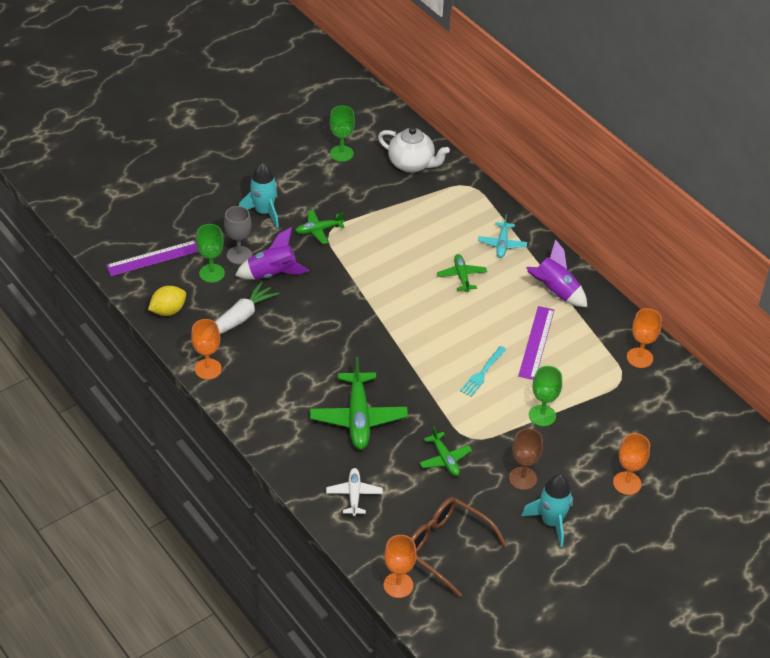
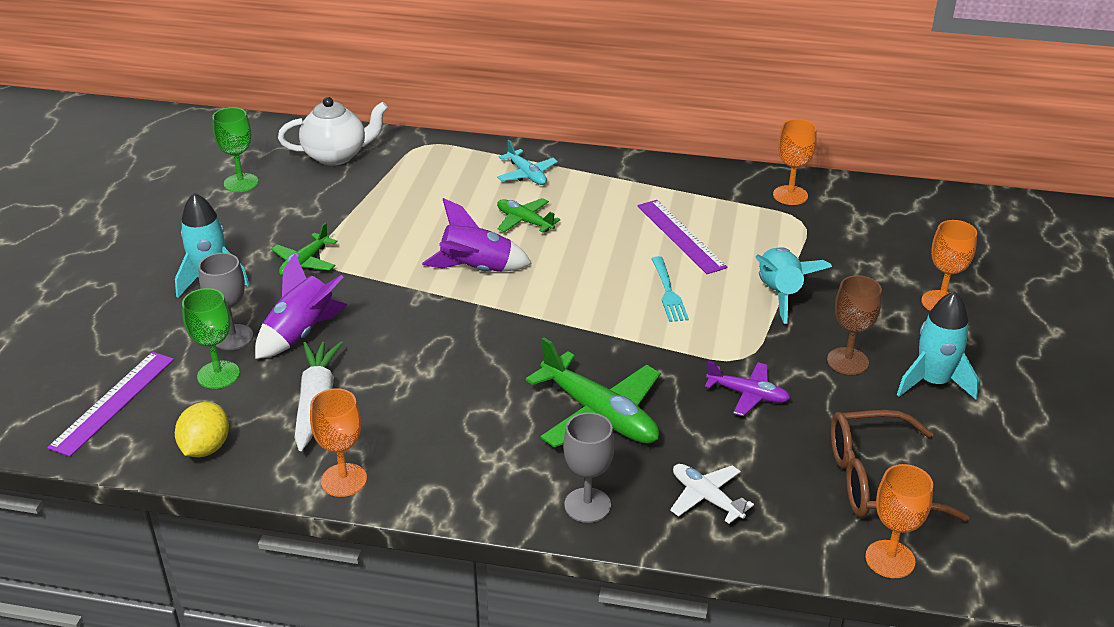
camera: 40 degrees left, 10 degrees down
green plane [419,426,472,476] -> purple plane [705,361,790,416]
purple rocket [526,239,587,307] -> purple rocket moved to [422,198,532,272]
green goblet [529,366,562,427] -> turquoise rocket [756,247,832,324]
none -> grey goblet [563,412,615,523]

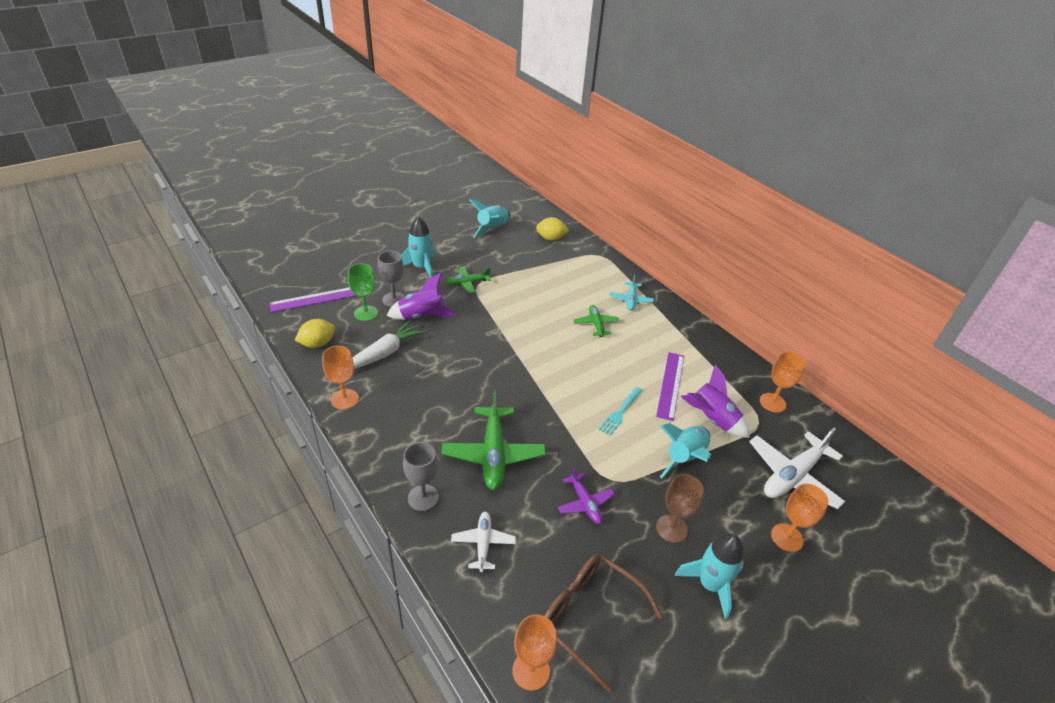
camera: 40 degrees right, 5 degrees up
green goblet [212,107,258,192] -> turquoise rocket [469,199,510,238]
white teapot [278,97,388,166] -> yellow lemon [536,217,569,241]
purple rocket [422,198,532,272] -> purple rocket moved to [681,365,750,438]
none -> white plane [749,428,845,509]

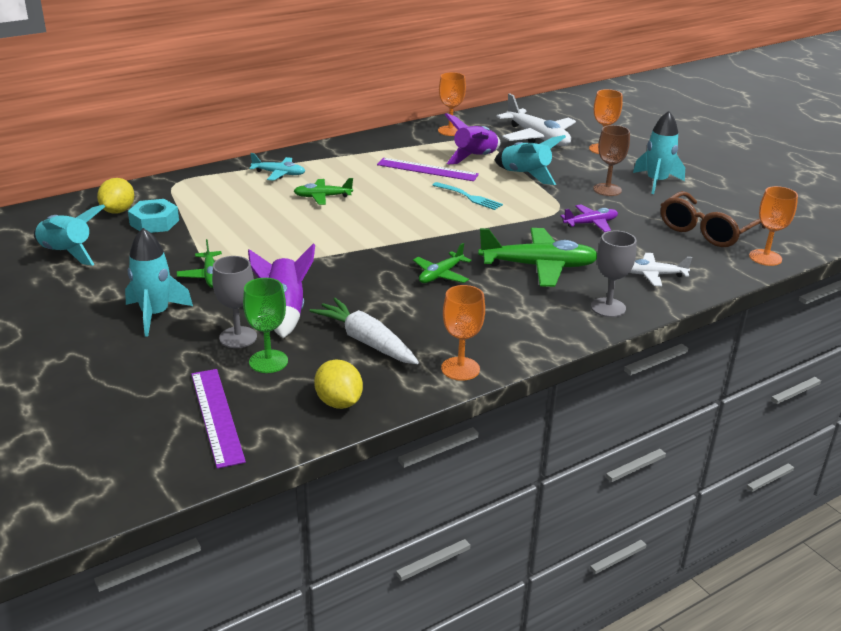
camera: 85 degrees left, 10 degrees down
none -> turquoise nut [128,199,179,233]
none -> green plane [413,243,472,283]

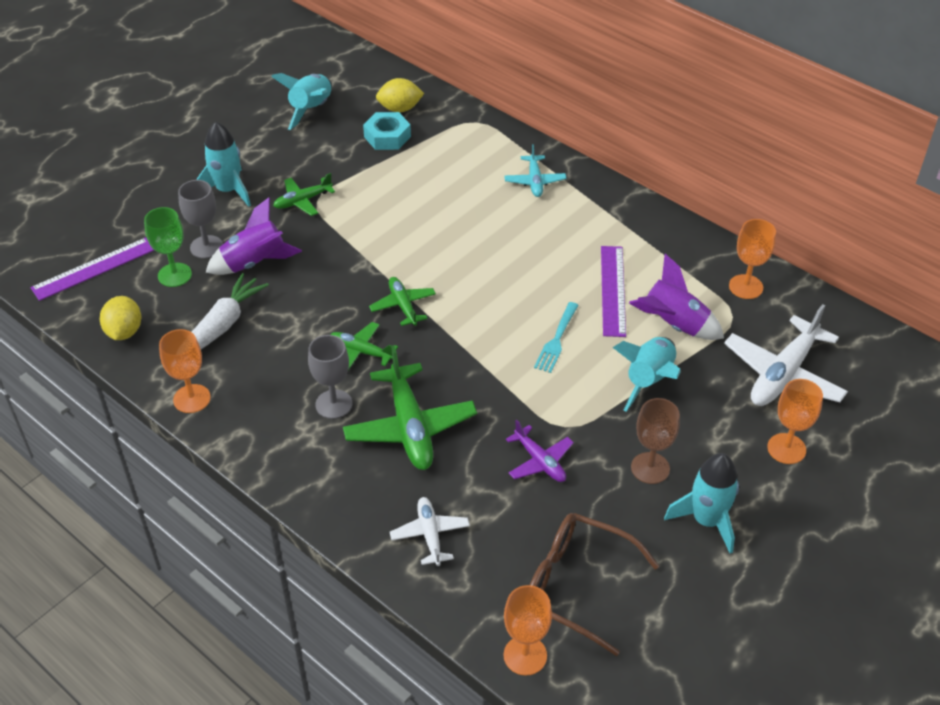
camera: 75 degrees right, 15 degrees up
green plane [294,178,353,205] -> green plane moved to [369,277,436,326]
yellow lemon [314,359,363,409] -> yellow lemon turned 45 degrees counterclockwise [100,296,141,340]
grey goblet [591,230,637,317] -> grey goblet moved to [308,335,353,419]

